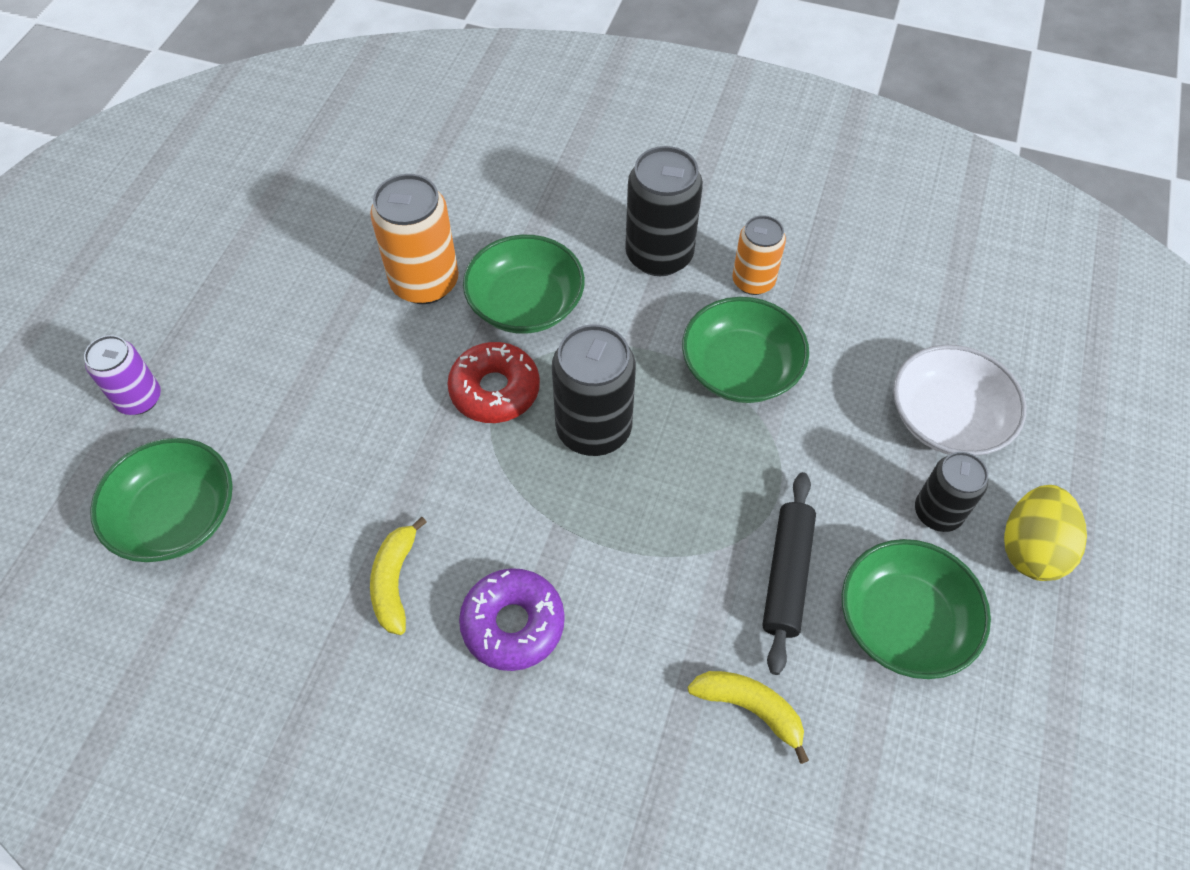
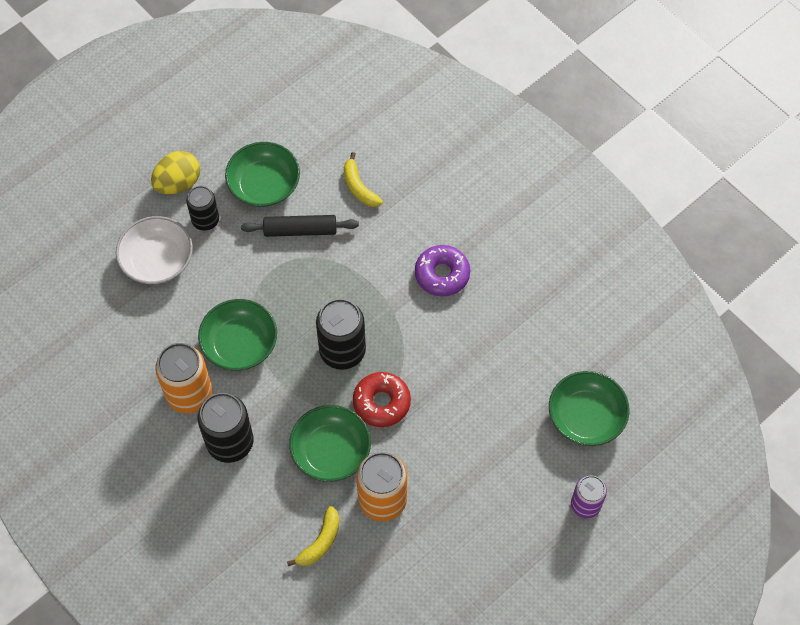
camera: 150 degrees left, 5 degrees up
yellow banana [370,517,427,635] -> yellow banana moved to [287,506,339,566]
orange can [732,215,786,295] -> orange can [155,343,212,413], size x1.59
black rolling pin [762,472,816,675] -> black rolling pin turned 45 degrees clockwise [241,215,359,237]

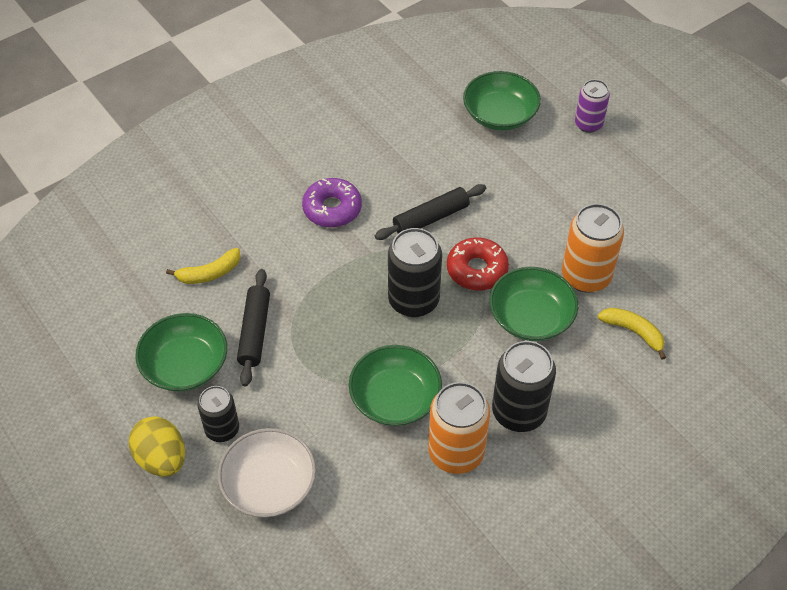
camera: 85 degrees left, 10 degrees down
none -> black rolling pin [375,184,486,240]

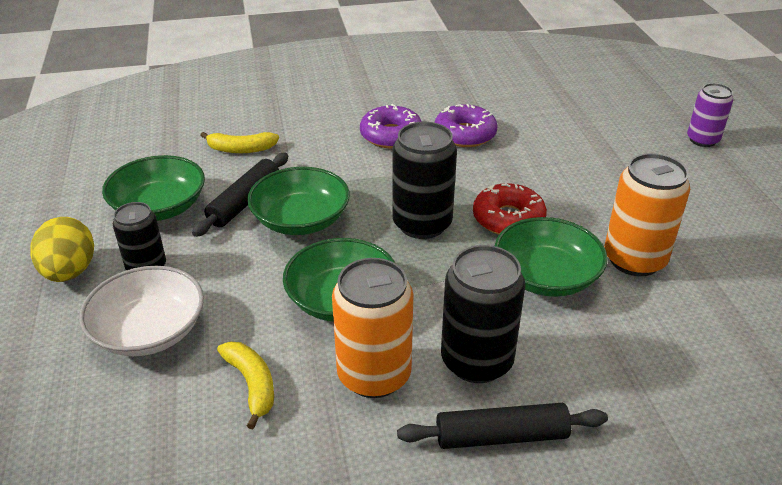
camera: 25 degrees right, 15 degrees down
black rolling pin [375,184,486,240] -> black rolling pin moved to [397,403,608,449]
green bowl [463,71,541,131] -> green bowl moved to [247,167,350,235]
yellow banana [598,308,666,360] -> yellow banana moved to [217,342,274,429]
none -> purple donut [434,104,498,147]

